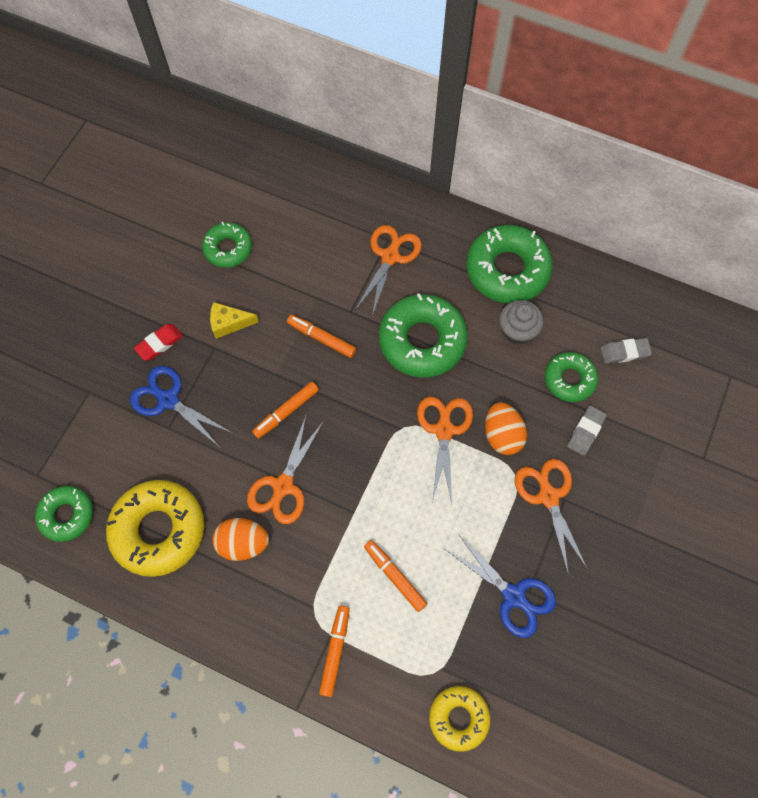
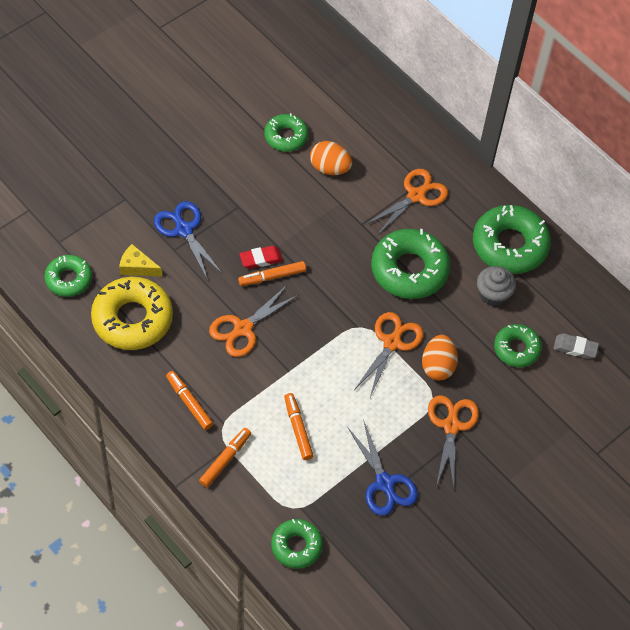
camera: 20 degrees right, 10 degrees down
red eraser [134,324,183,361] -> red eraser moved to [239,246,283,269]
yellow cheese [210,302,259,339] -> yellow cheese moved to [119,244,162,276]
orange egg [212,518,269,561] -> orange egg moved to [310,141,352,175]
orange marker [287,315,356,358] -> orange marker moved to [166,371,213,430]
yellow donut [429,686,490,752] -> green donut [271,519,323,569]
grey eraser [567,406,607,456] -> none

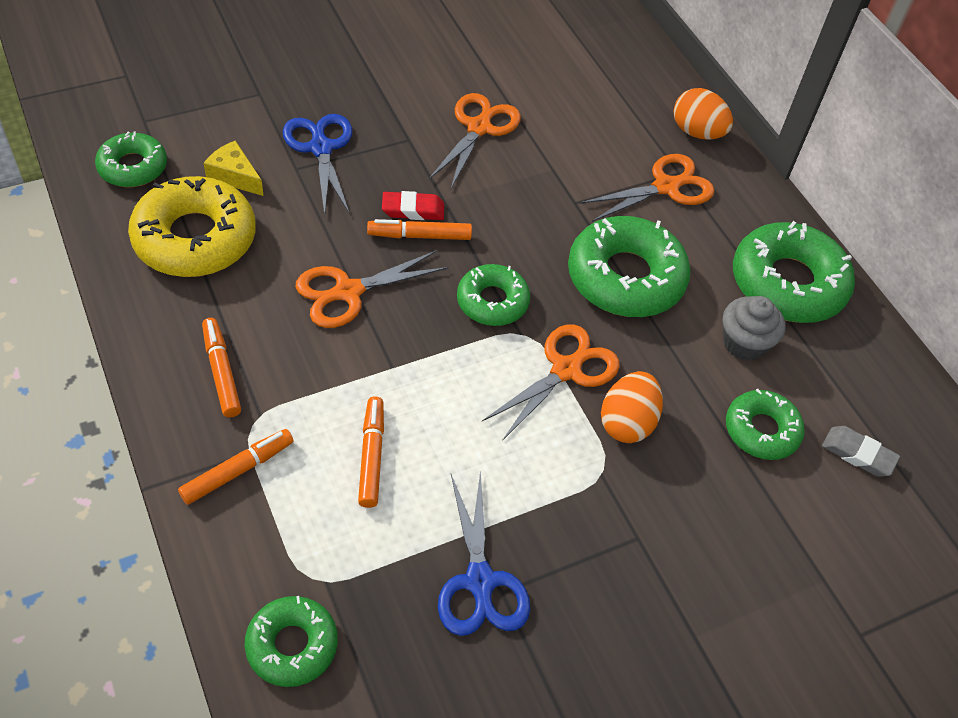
camera: 15 degrees right, 5 degrees down
green donut [264,113,308,152] -> green donut moved to [457,264,530,326]
orange egg [310,141,352,175] -> orange egg moved to [674,88,733,140]
orange scissors [428,395,479,487] -> orange scissors moved to [429,93,521,188]

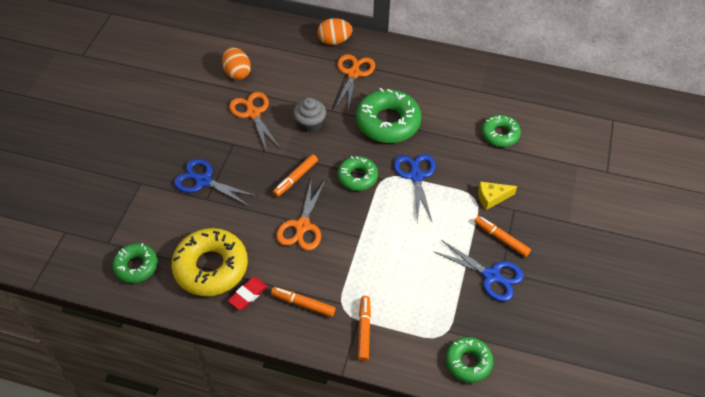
camera: 45 degrees left, 0 degrees up
yellow cheese [204,140,264,196] -> yellow cheese moved to [478,181,517,210]
orange marker [358,396,384,508] -> orange marker moved to [474,216,531,257]
red eraser [382,191,444,220] -> red eraser moved to [228,277,267,310]
orange scissors [482,324,620,441] -> blue scissors [394,154,436,223]
orange egg [601,371,663,443] -> orange egg moved to [222,47,251,80]
grey cupcake [723,296,786,361] -> grey cupcake moved to [293,98,326,133]
green donut [733,221,855,323] -> none
grey eraser [822,426,900,477] -> none

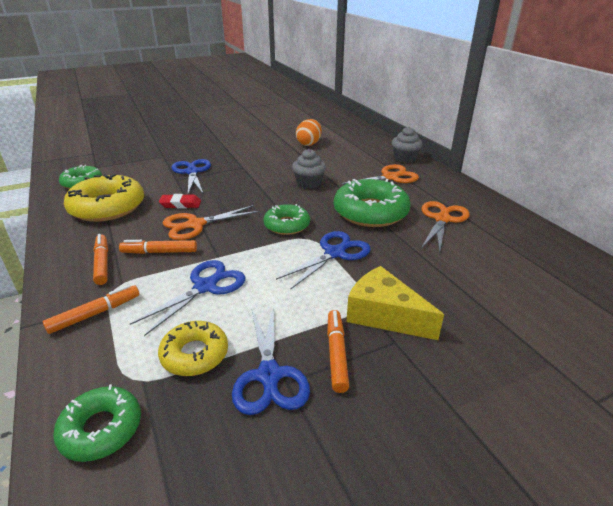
camera: 50 degrees right, 20 degrees down
red eraser [228,277,267,310] -> red eraser moved to [159,194,201,208]
orange scissors [229,92,280,152] -> orange scissors moved to [421,201,470,253]
orange marker [273,154,318,197] -> orange marker moved to [119,240,197,254]
orange egg [317,18,352,45] -> grey cupcake [392,127,423,163]
yellow cheese [478,181,517,210] -> yellow cheese [347,266,444,340], size x1.61
green donut [482,115,521,147] -> none
none -> blue scissors [130,260,245,336]
none -> yellow donut [158,321,228,376]

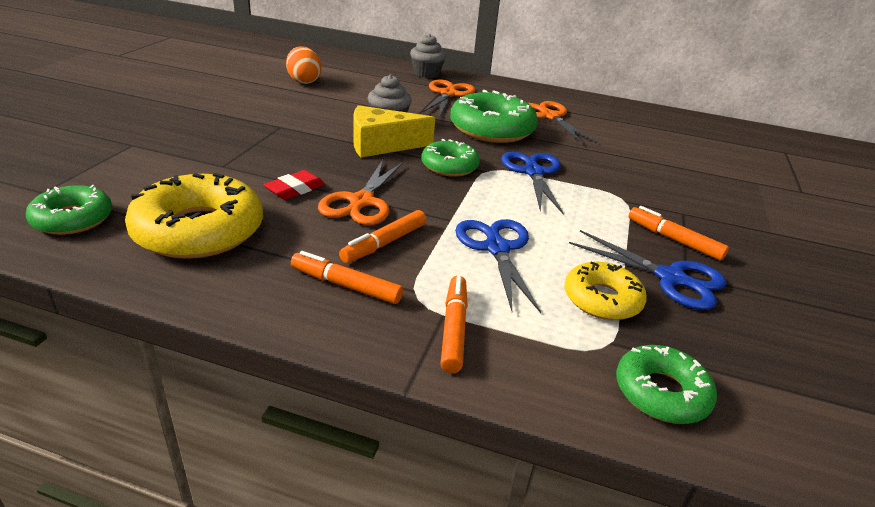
camera: 50 degrees left, 0 degrees up
blue scissors [172,159,211,194] -> none
yellow cheese [347,266,444,340] -> yellow cheese moved to [354,105,435,157]

